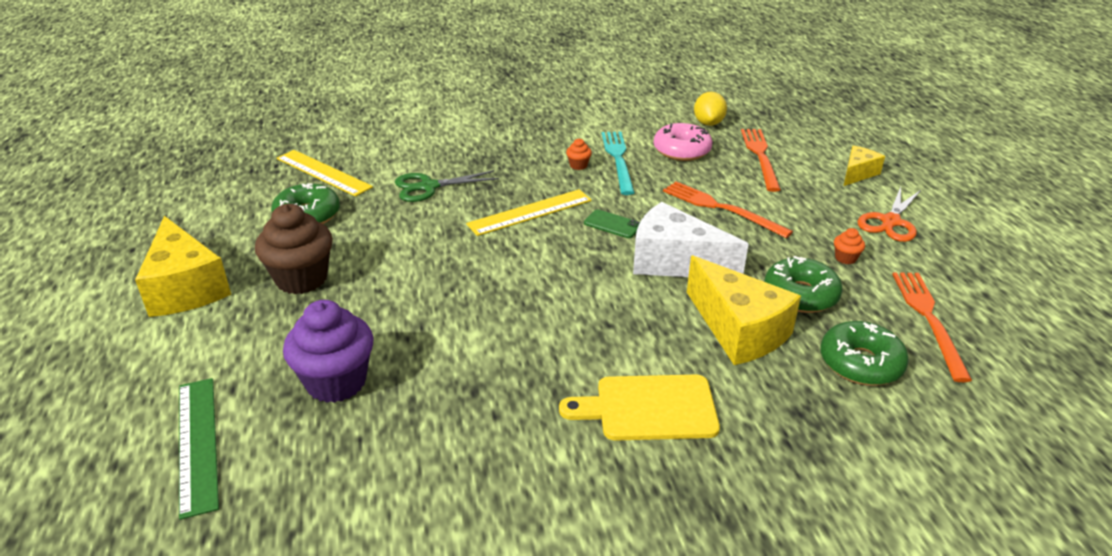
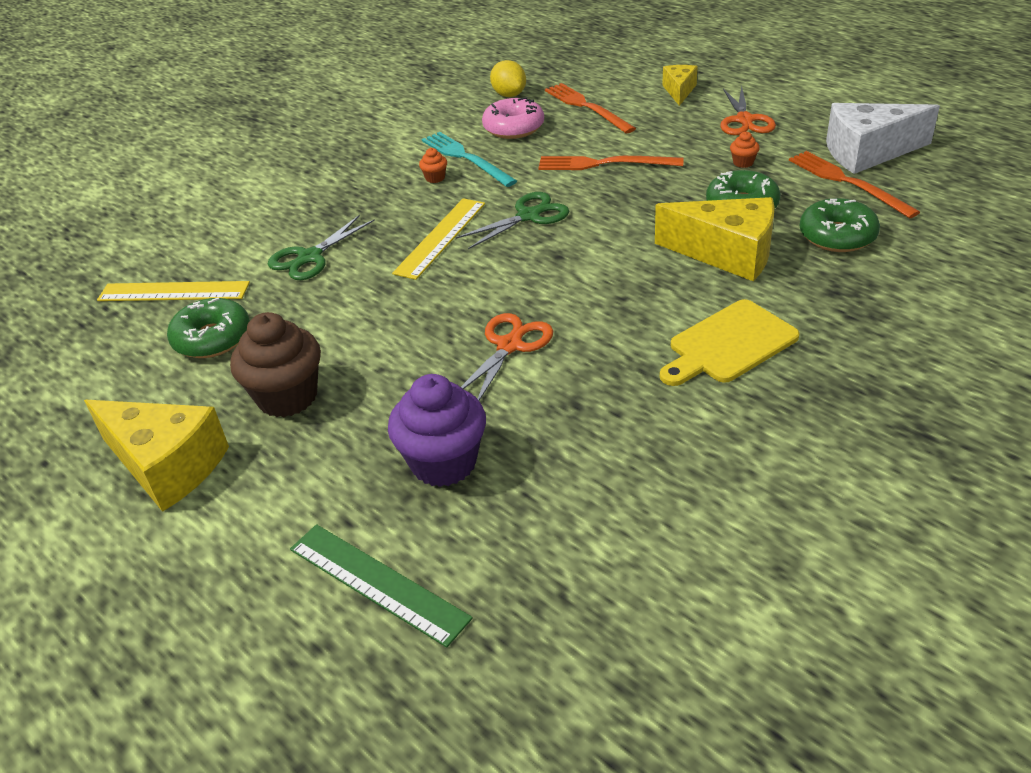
camera: 30 degrees left, 5 degrees up
green phone [584,209,640,238] -> green scissors [456,192,569,249]
white cheese [633,202,749,277] -> white cheese moved to [826,103,940,174]
none -> orange scissors [461,313,553,400]

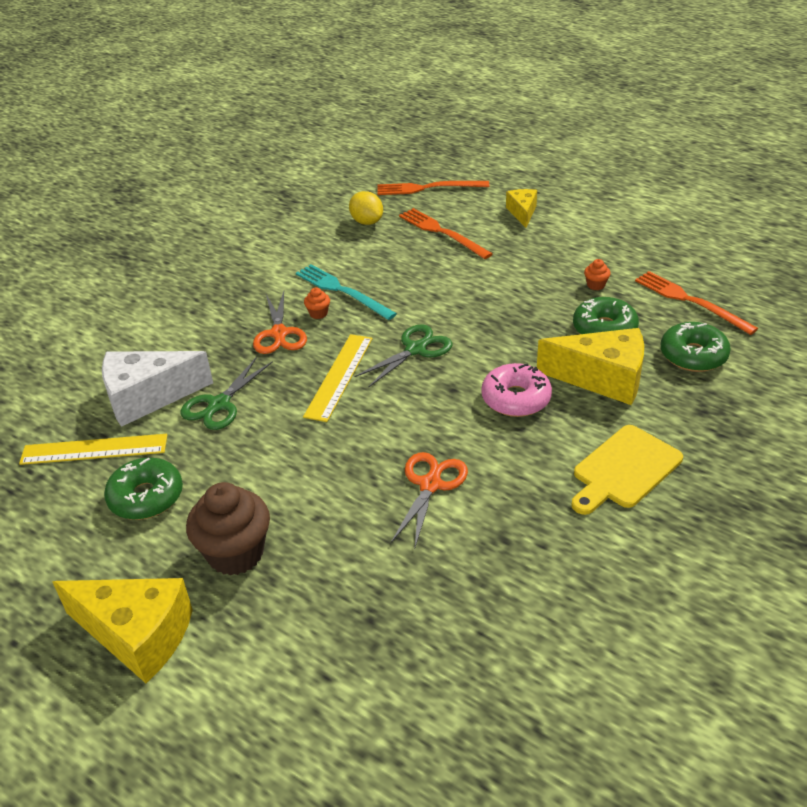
camera: 10 degrees left, 0 degrees up
green ruler [290,524,473,648] -> none
purple cupcake [388,374,486,487] -> none
pink donut [482,97,544,139] -> pink donut moved to [481,363,552,417]
orange fork [538,156,684,170] -> orange fork moved to [377,181,489,195]
orange scissors [720,86,776,135] -> orange scissors moved to [253,291,307,354]
white cheese [826,103,940,174] -> white cheese moved to [102,351,213,427]

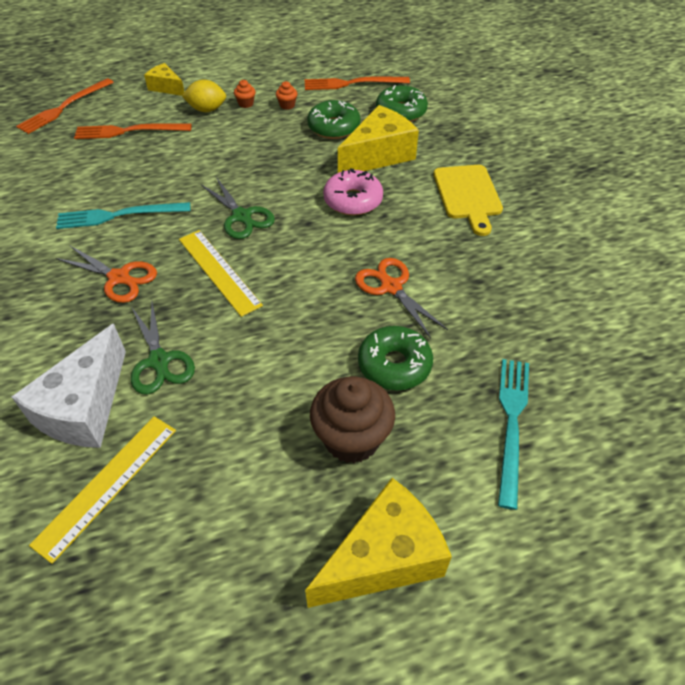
camera: 55 degrees left, 10 degrees up
green donut [104,458,183,520] -> green donut moved to [358,326,433,390]
orange cupcake [304,287,330,319] -> orange cupcake moved to [234,80,256,108]
yellow lemon [349,191,383,225] -> yellow lemon moved to [182,79,226,112]
green scissors [354,324,453,388] -> green scissors turned 150 degrees clockwise [201,177,275,239]
none -> turquoise fork [498,359,529,510]

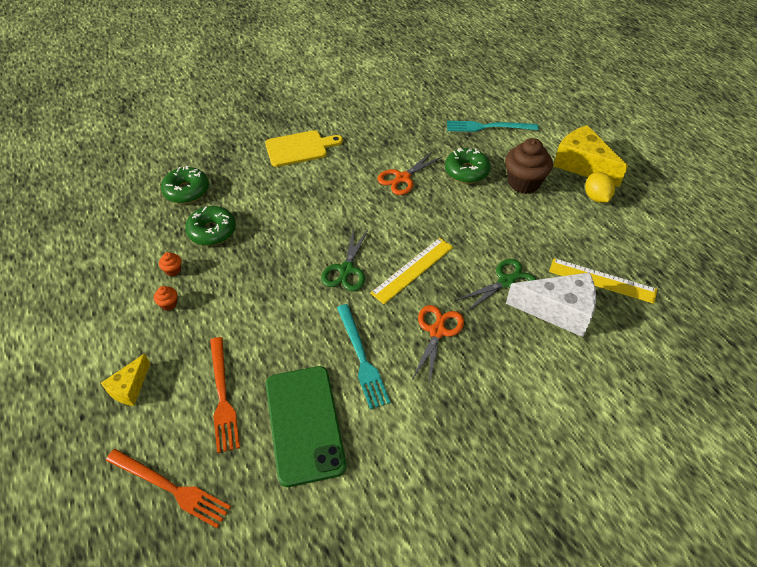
camera: 100 degrees left, 0 degrees up
yellow lemon [182,79,226,112] -> yellow lemon moved to [585,172,615,203]
green scissors [201,177,275,239] -> green scissors turned 150 degrees clockwise [321,228,368,291]
orange fork [305,77,410,90] -> none
pink donut [323,168,383,216] -> none
yellow cheese [338,105,419,173] -> none
none -> green phone [266,366,347,487]

